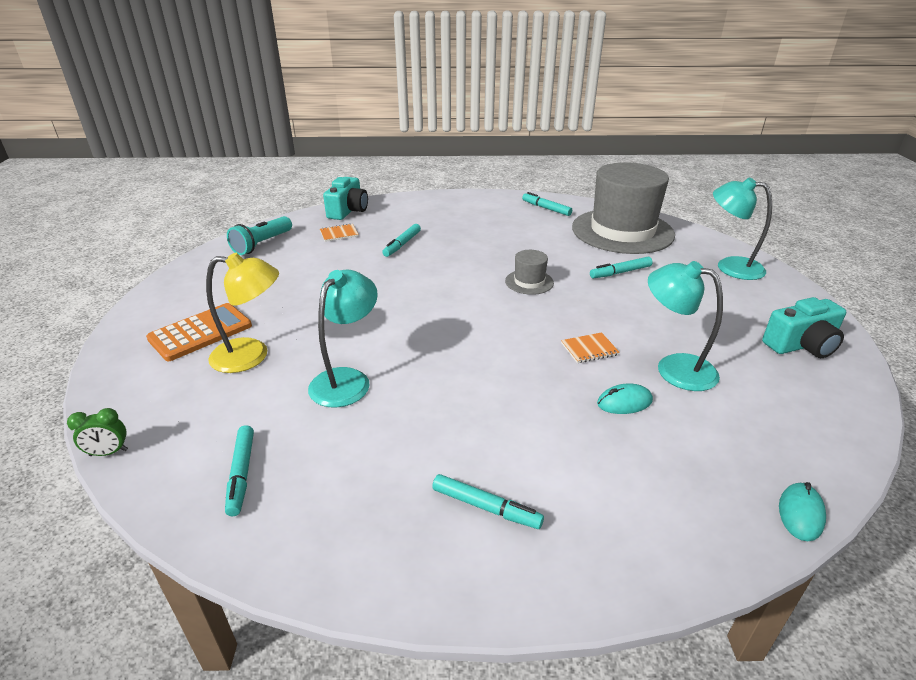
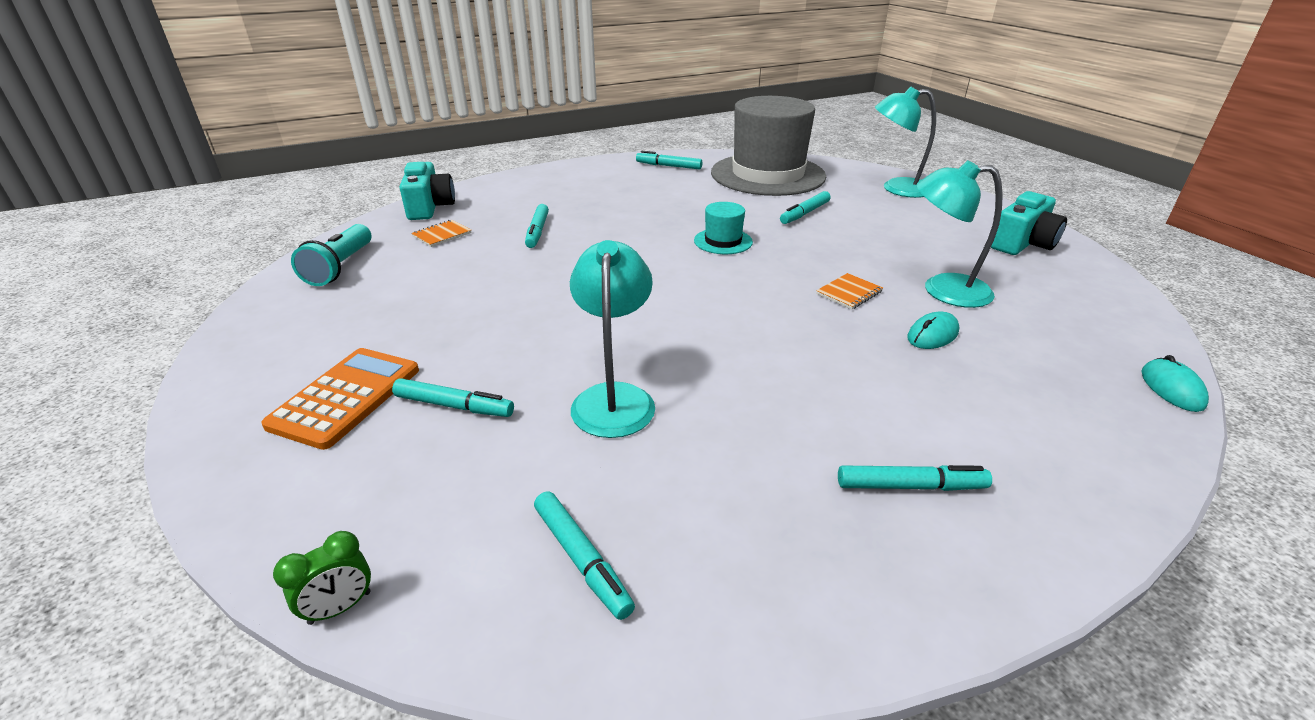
camera: 25 degrees left, 0 degrees up
yellow lamp [206,253,279,373] -> turquoise marker [392,378,514,417]
grey hat [505,250,554,295] -> turquoise hat [694,202,753,254]

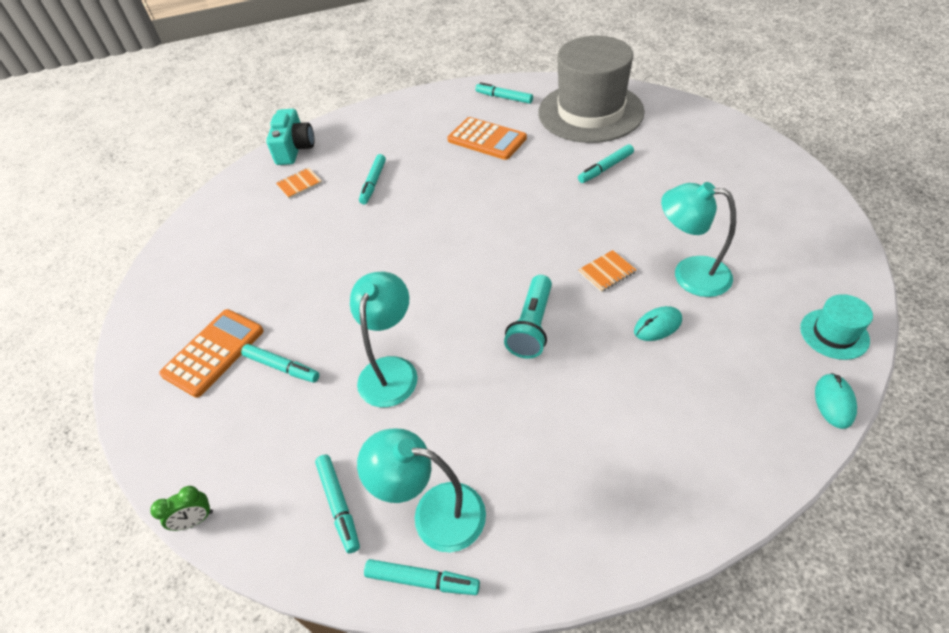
camera: 15 degrees right, 15 degrees up
turquoise flashlight [291,224,372,286] -> turquoise flashlight moved to [504,275,552,359]
turquoise hat [694,202,753,254] -> turquoise hat moved to [800,294,873,360]
turquoise marker [838,465,992,491] -> turquoise marker moved to [364,559,480,595]
turquoise lamp [875,86,936,198] -> turquoise lamp moved to [357,428,486,552]
turquoise camera [991,191,1067,255] -> none
none -> orange calculator [447,117,527,160]

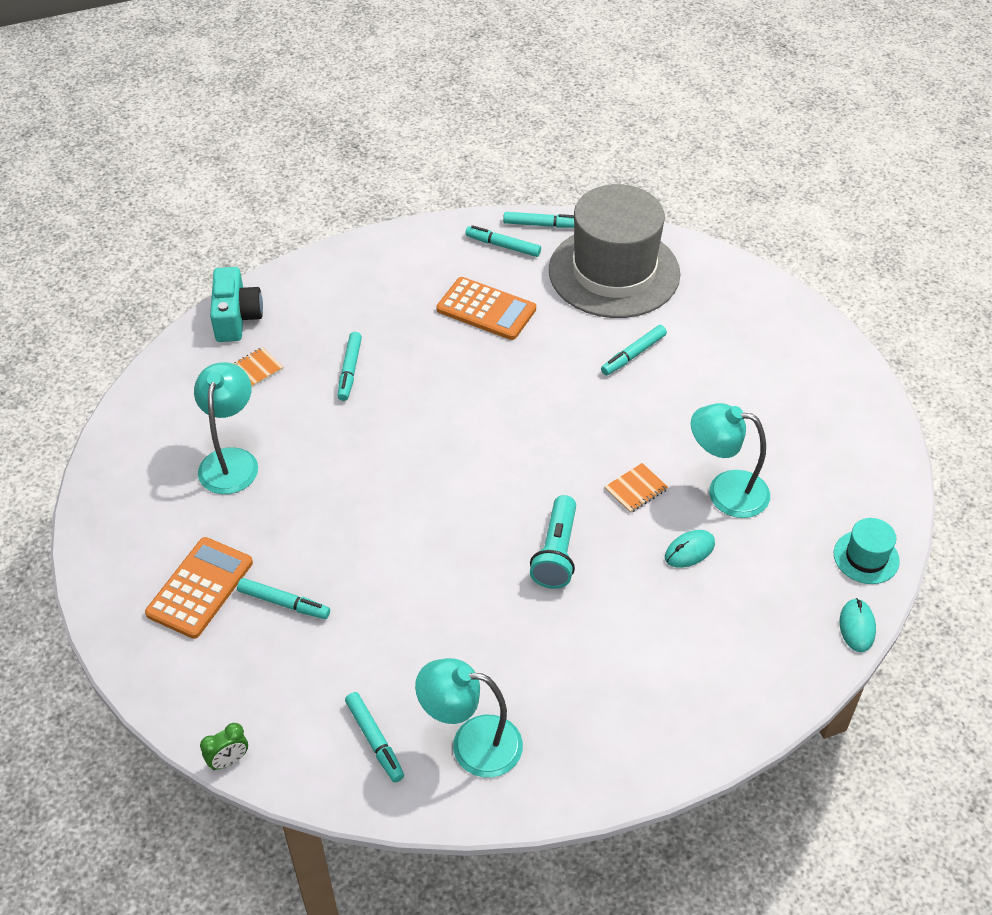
camera: 10 degrees left, 0 degrees up
turquoise lamp [350,272,418,407] -> turquoise lamp moved to [194,362,258,494]
turquoise marker [364,559,480,595] -> turquoise marker moved to [503,212,574,228]

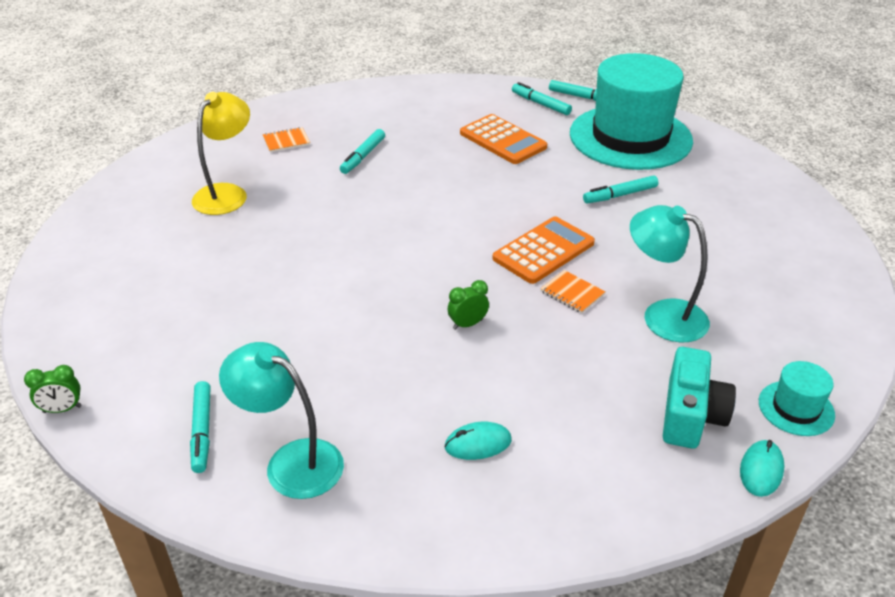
camera: 20 degrees right, 10 degrees down
orange calculator [145,537,253,639] -> orange calculator moved to [493,216,595,284]
turquoise lamp [194,362,258,494] -> yellow lamp [192,92,250,215]
turquoise camera [210,267,263,342] -> turquoise camera moved to [663,347,736,449]
turquoise marker [237,578,330,619] -> none
turquoise flashlight [530,495,576,589] -> green clock [448,280,489,330]
grey hat [549,184,680,318] -> turquoise hat [570,53,693,170]
orange notebook [605,463,668,513] -> orange notebook turned 60 degrees clockwise [540,270,606,314]
turquoise mouse [665,530,715,568] -> turquoise mouse moved to [444,422,512,460]

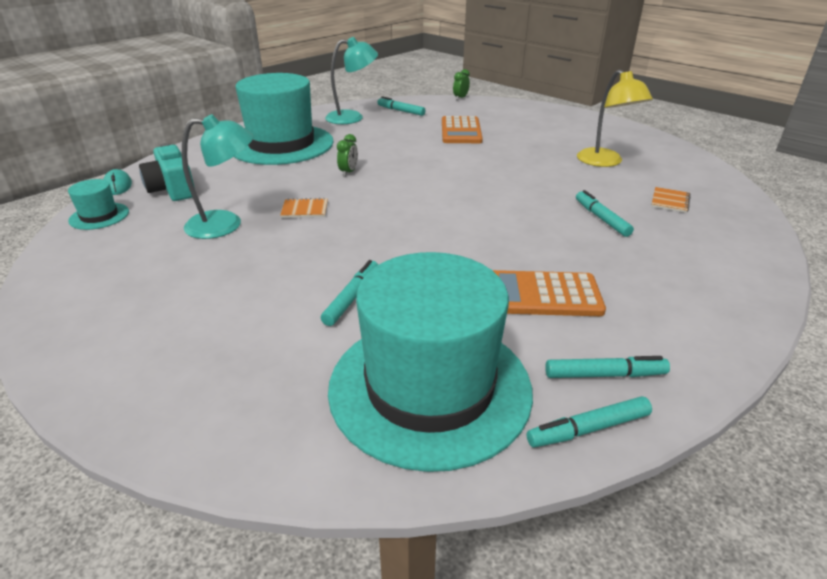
camera: 135 degrees right, 5 degrees down
turquoise mouse [444,422,512,460] -> turquoise hat [234,73,334,165]
orange calculator [493,216,595,284] -> orange calculator moved to [442,116,483,143]

